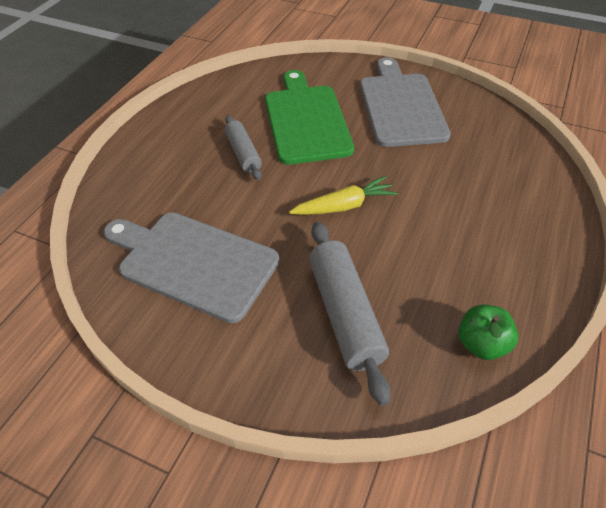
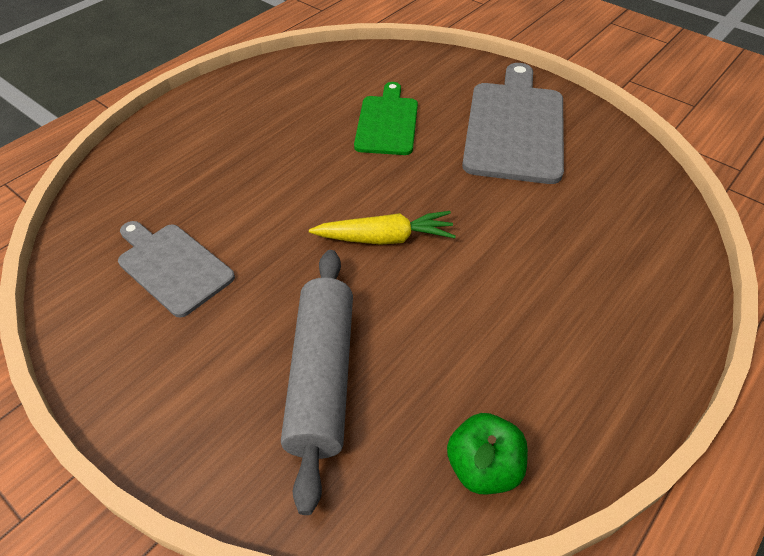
camera: 15 degrees right, 0 degrees up
grey cutting board [103,213,279,323] -> grey cutting board [118,221,235,318], size x0.62
grey rolling pin [225,115,262,180] -> none
green cutting board [265,70,354,165] -> green cutting board [354,82,418,155], size x0.62

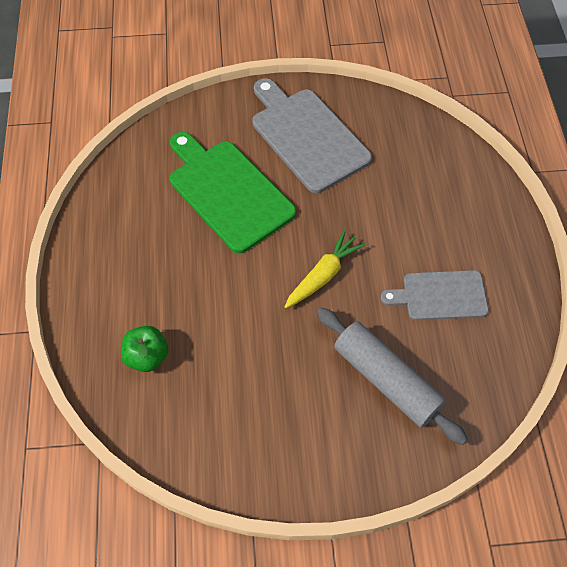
camera: 45 degrees left, 10 degrees up
grey cutting board [118,221,235,318] -> grey cutting board moved to [381,270,489,320]
green cutting board [354,82,418,155] -> green cutting board [170,132,296,253], size x1.63
green apple [447,413,528,494] -> green apple moved to [121,326,169,372]

